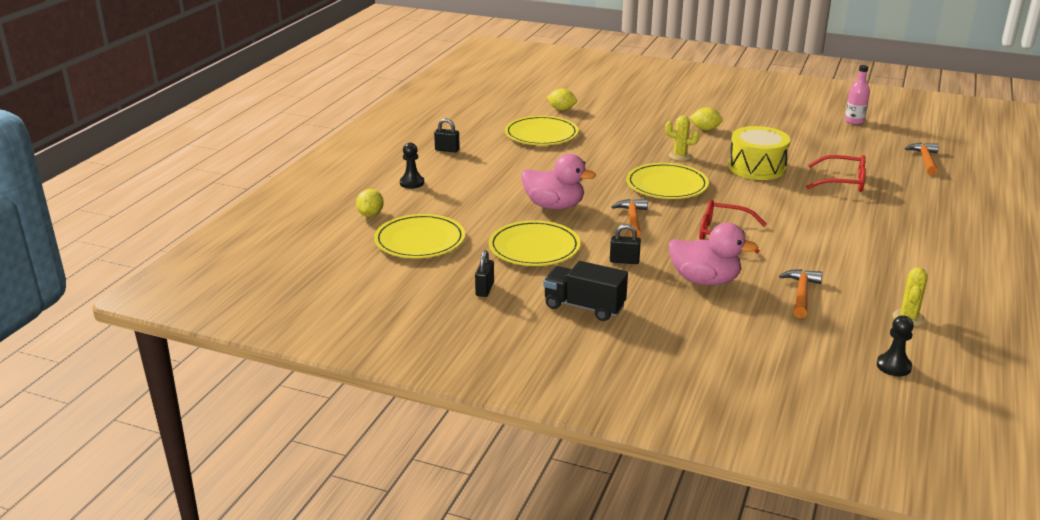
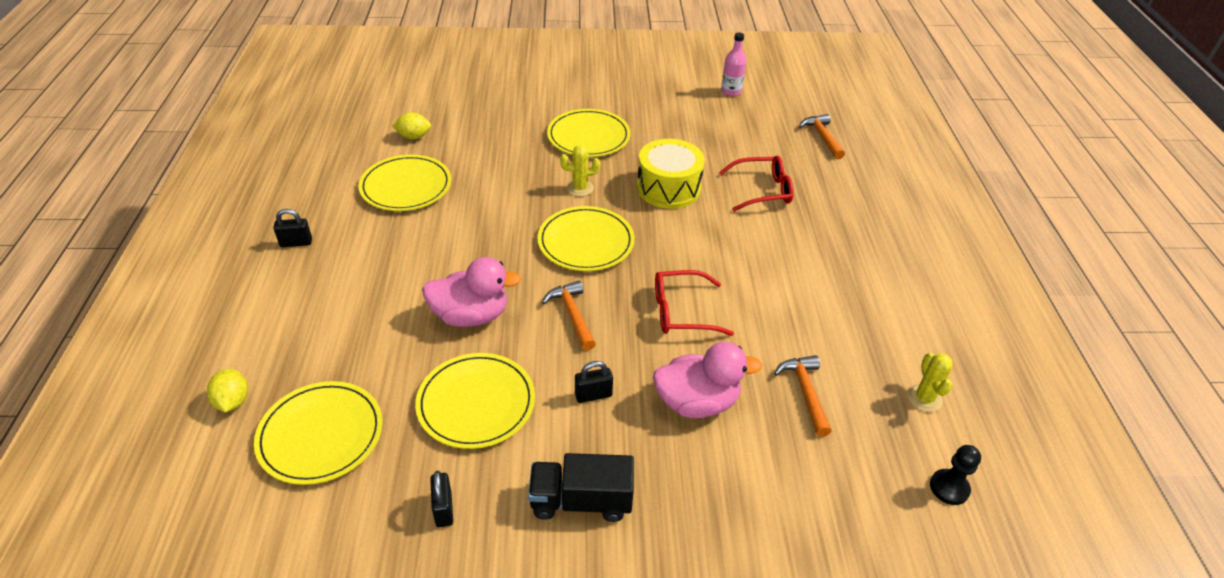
camera: 25 degrees left, 15 degrees up
black pawn [400,143,424,189] -> none
yellow lemon [690,107,723,130] -> yellow plate [547,109,631,157]

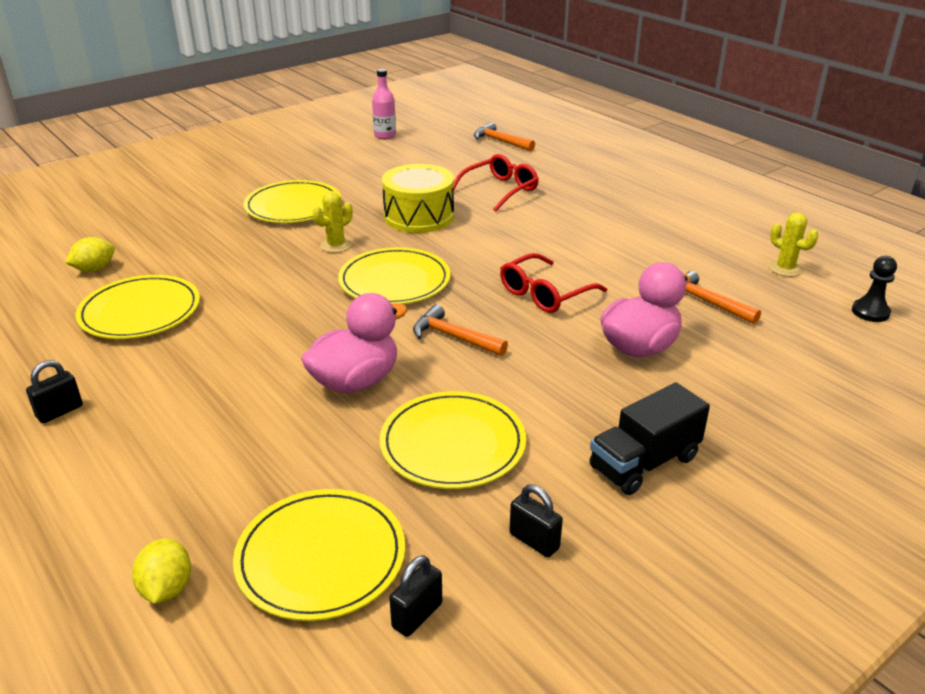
camera: 35 degrees left, 10 degrees down
yellow lemon [207,369,248,412] -> yellow lemon turned 45 degrees clockwise [132,538,191,604]
black padlock [575,361,613,403] -> black padlock moved to [389,555,442,637]

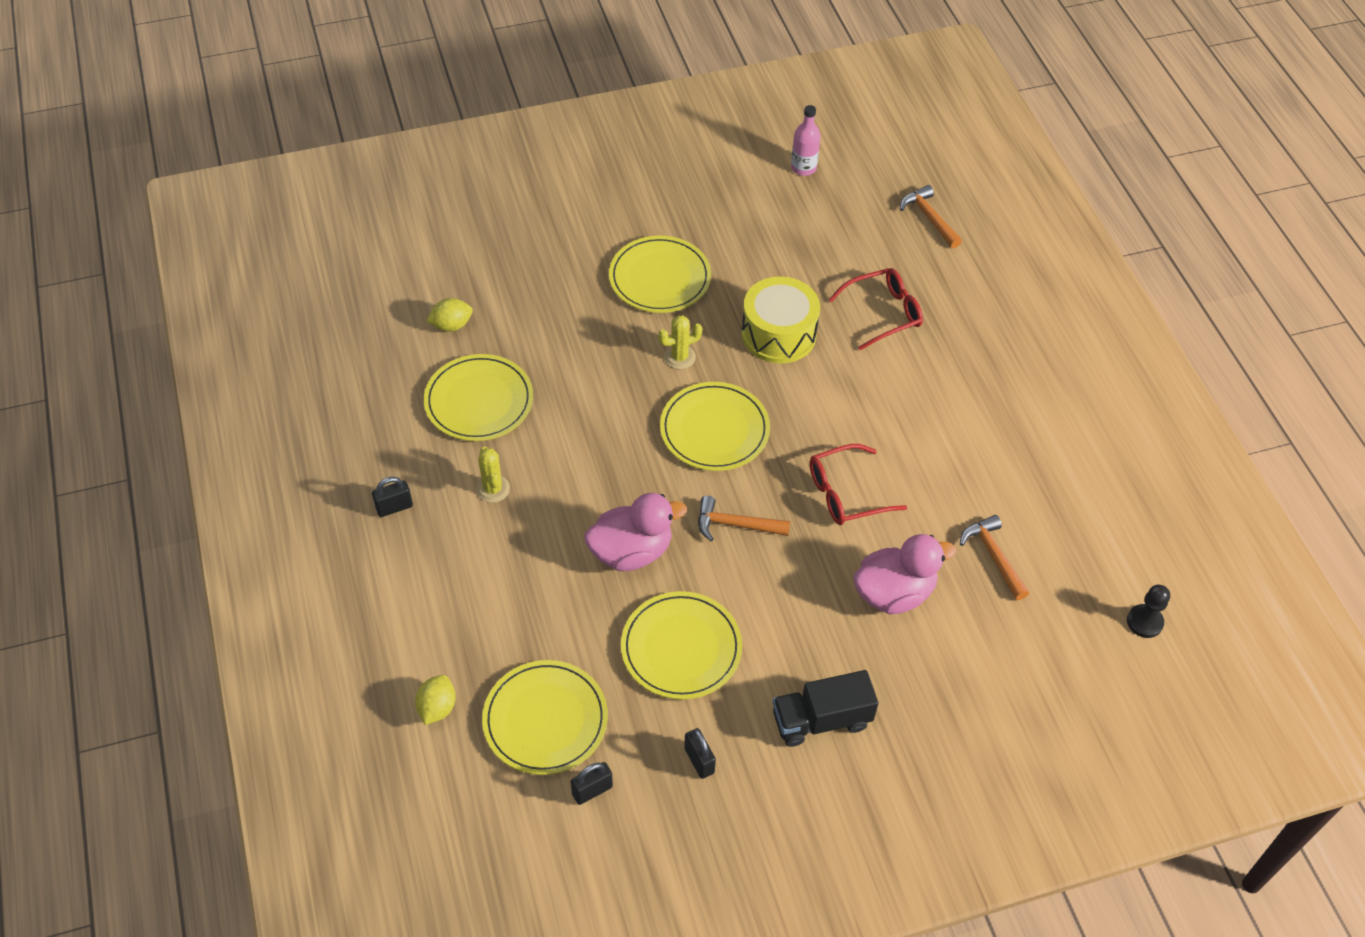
camera: 20 degrees right, 20 degrees up
orange hammer [413,304,508,356] -> orange hammer turned 45 degrees counterclockwise [698,496,790,541]
yellow cactus [769,212,818,277] -> yellow cactus moved to [476,446,510,503]

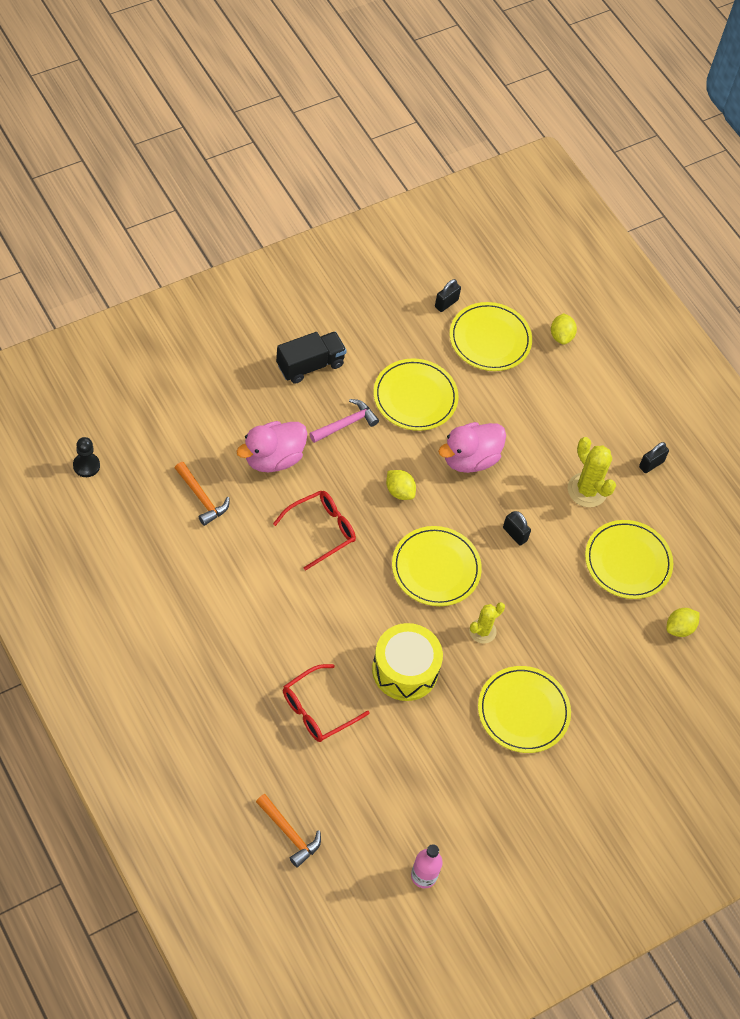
camera: 160 degrees right, 5 degrees up
yellow cactus [476,446,510,503] -> yellow cactus [568,437,616,507], size x1.55
black padlock [684,728,716,779] -> black padlock moved to [503,511,531,546]
orange hammer [698,496,790,541] -> yellow lemon [386,470,416,500]
none -> pink hammer [309,399,379,443]

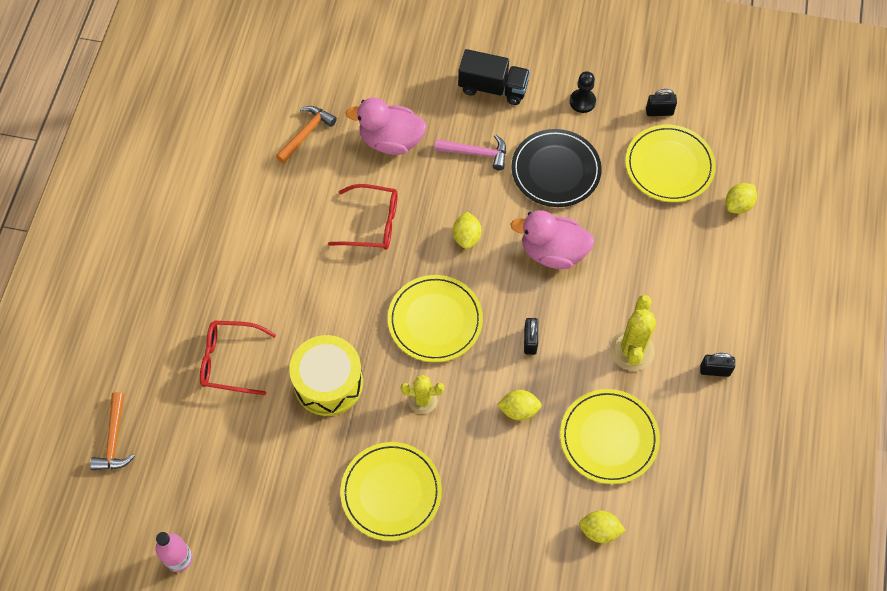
camera: 50 degrees right, 5 degrees up
black pawn [73,437,100,477] -> black pawn moved to [570,71,596,113]
orange hammer [175,462,230,526] -> orange hammer turned 150 degrees counterclockwise [276,106,337,163]
yellow plate [374,358,459,431] -> black plate [511,129,602,207]
none -> yellow lemon [497,390,542,421]

